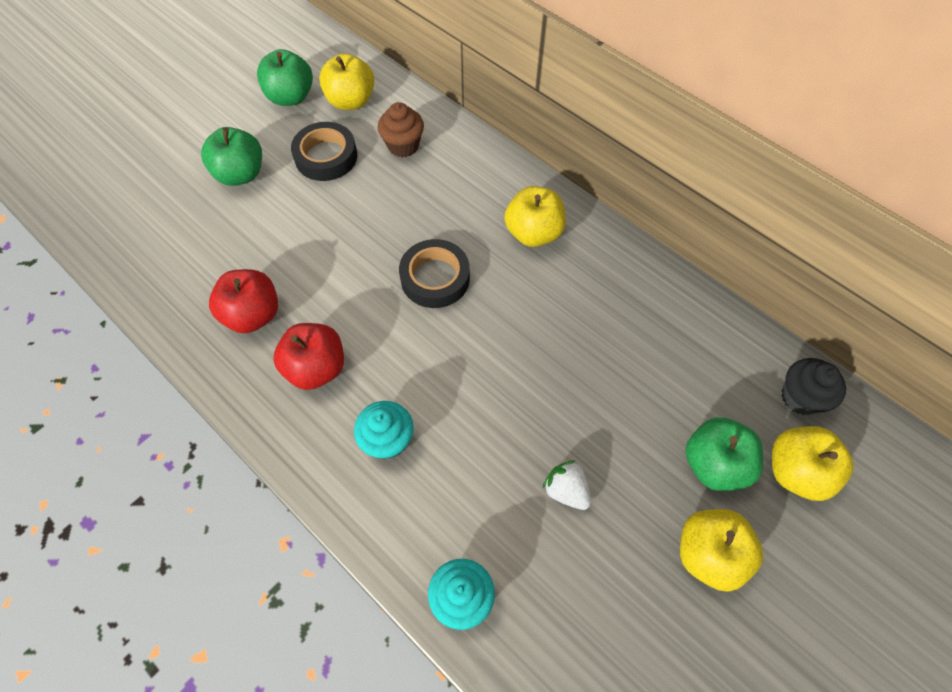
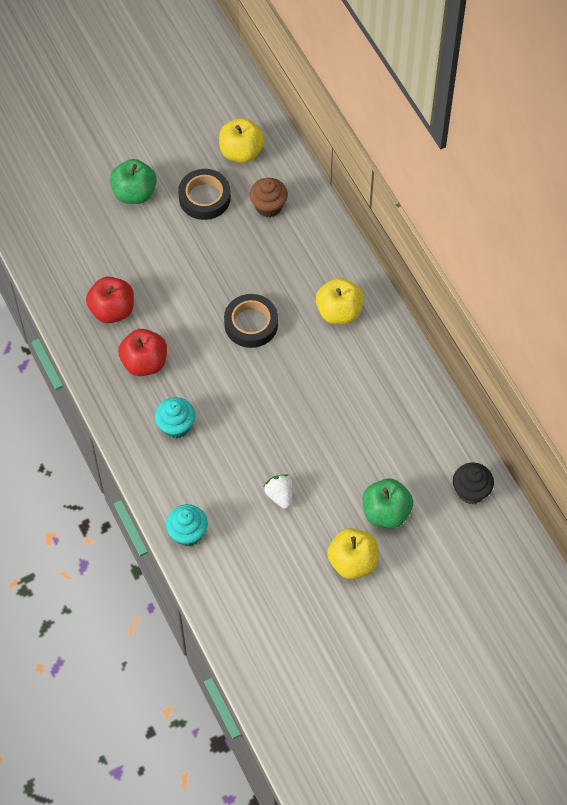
camera: 20 degrees right, 0 degrees up
green apple [257,49,313,106] -> none
yellow apple [772,426,854,501] -> none

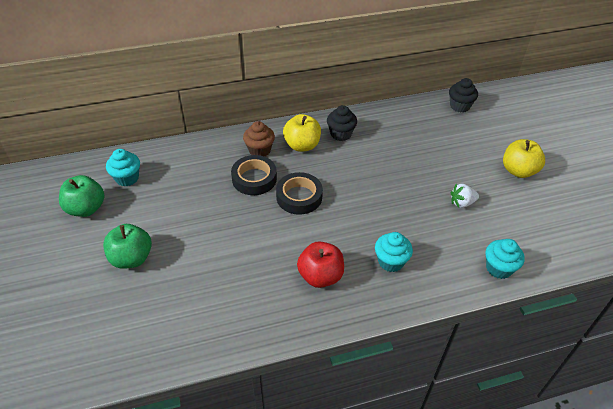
camera: 80 degrees left, 15 degrees down
red apple [86,277,134,323] -> none
black tape [178,169,231,220] -> black tape moved to [231,155,277,195]
yellow apple [219,118,265,163] -> turquoise cupcake [106,149,140,186]
brown cupcake [250,178,288,217] -> brown cupcake moved to [243,121,275,157]
green apple [363,479,413,528] -> green apple moved to [59,175,104,217]
none -> black cupcake [327,105,357,141]

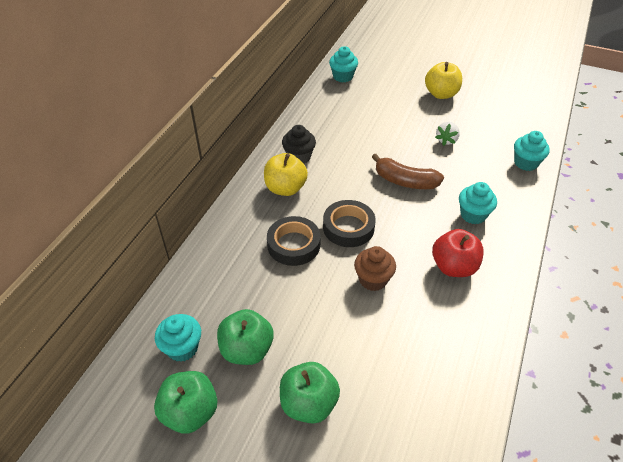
camera: 50 degrees left, 0 degrees up
brown cupcake [243,121,275,157] -> brown cupcake moved to [354,246,396,291]
black cupcake [449,78,478,113] -> turquoise cupcake [329,46,358,83]
none -> green apple [217,309,274,365]
none -> brown banana [372,154,444,189]

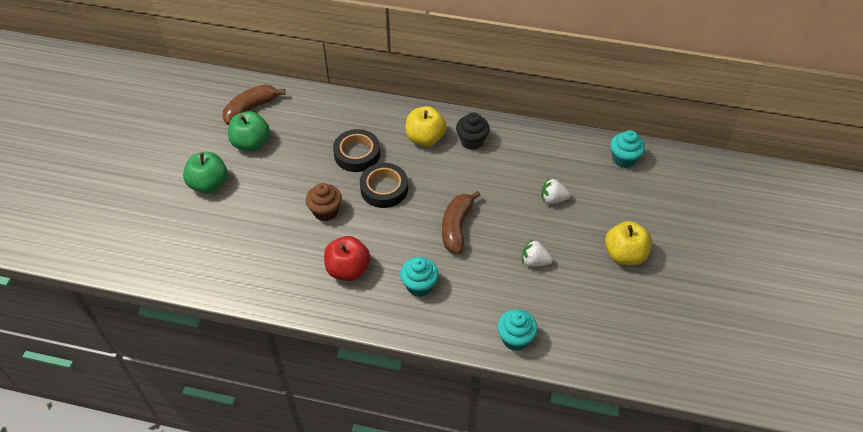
camera: 80 degrees right, 5 degrees up
green apple [154,371,217,434] -> none
turquoise cupcake [155,314,201,362] -> brown banana [223,84,286,125]
none -> white strawberry [541,178,571,204]

